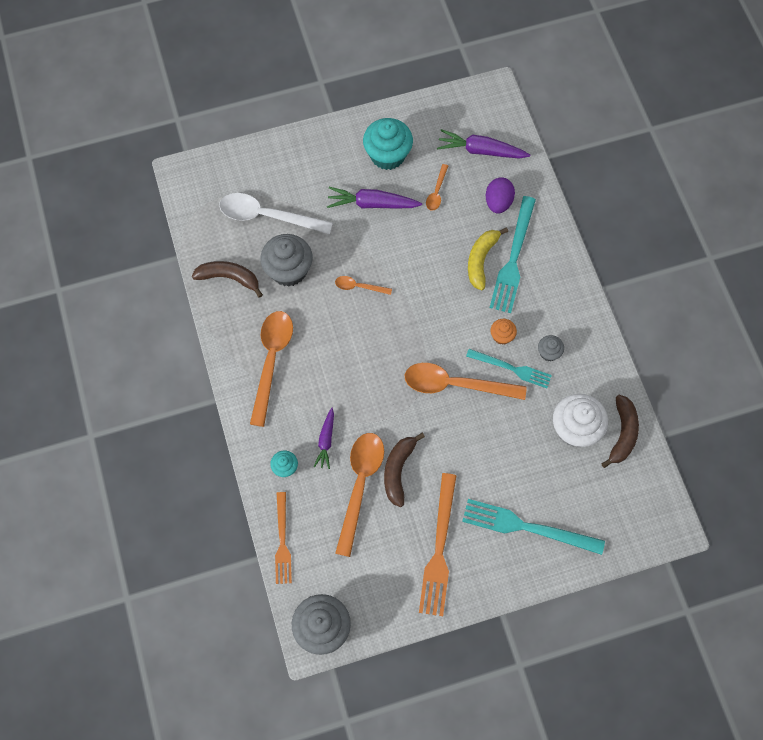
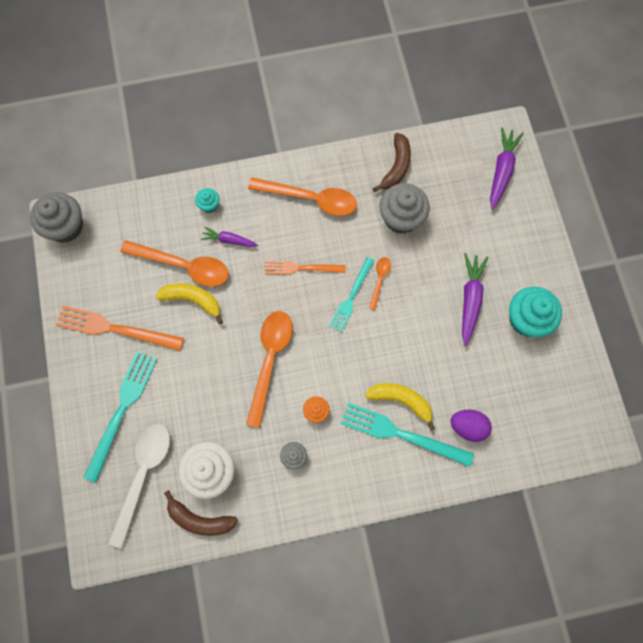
camera: 95 degrees right, 5 degrees up
white spoon [219,193,333,235] -> white spoon moved to [108,424,170,549]
orange fork [275,492,292,584] -> orange fork moved to [264,261,346,275]
brown banana [384,433,425,507] -> yellow banana [156,283,223,324]
orange spoon [426,164,448,211] -> none
purple carrot [437,129,530,159] -> purple carrot moved to [490,127,524,210]
turquoise fork [466,349,552,388] -> turquoise fork moved to [329,257,374,332]

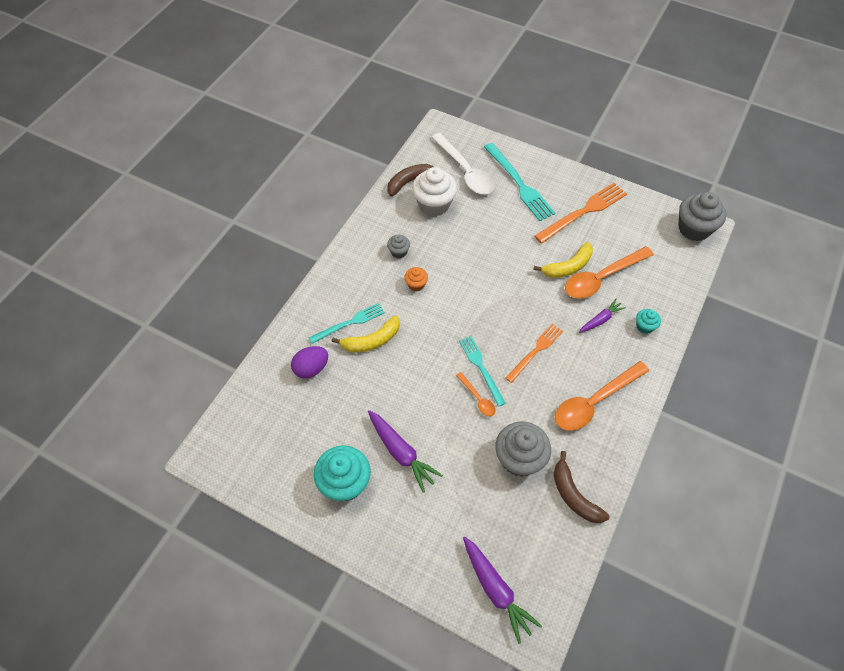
camera: 130 degrees right, 15 degrees down
orange spoon [246,311,293,428] -> none
turquoise fork [341,403,474,467] -> turquoise fork [309,303,385,344], size x0.65

